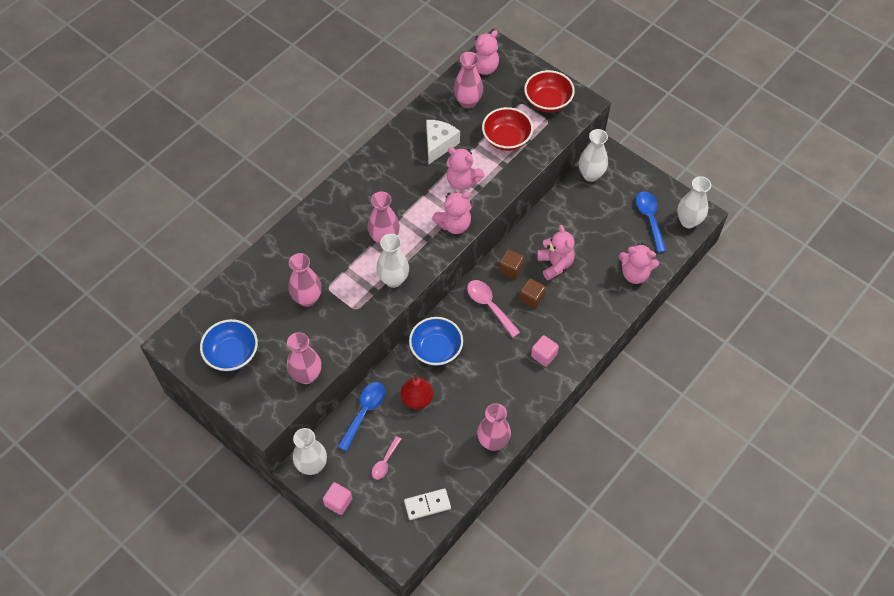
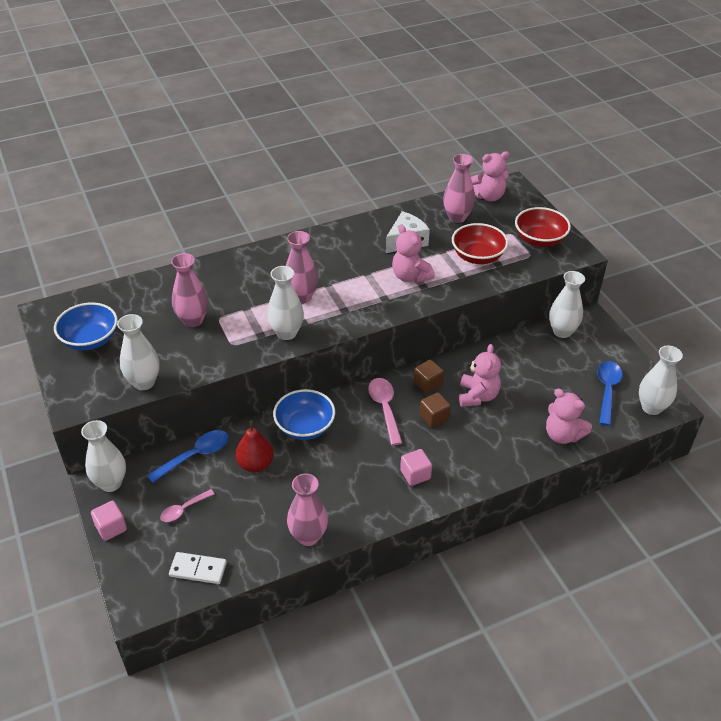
camera: 25 degrees right, 15 degrees down
pink vase [287,332,321,384] -> white vase [117,314,160,390]
pink teddy bear [432,192,471,234] -> none

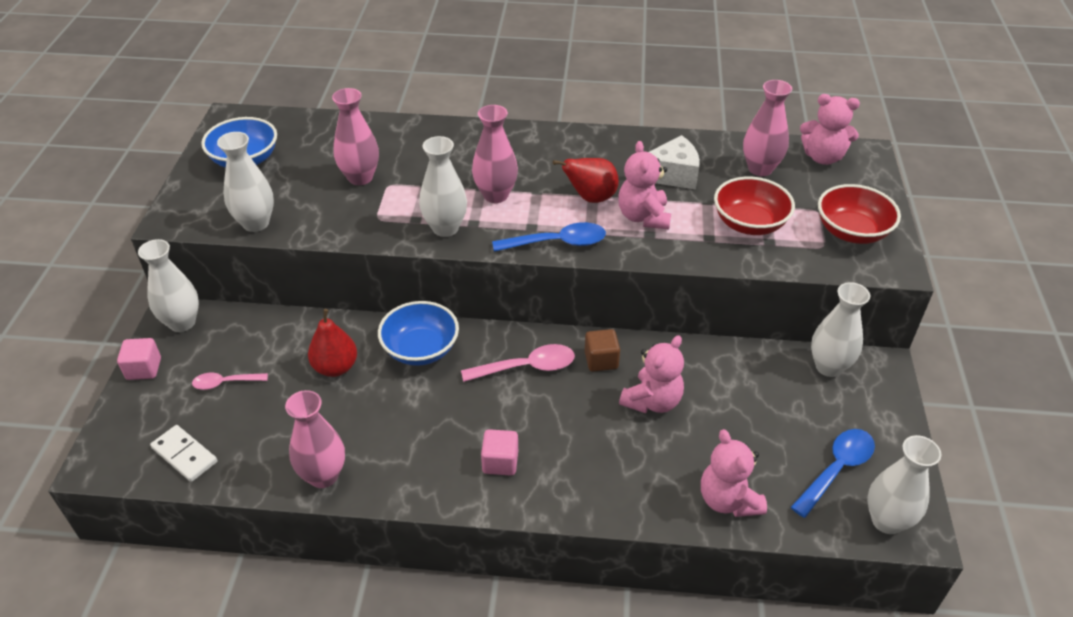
camera: 30 degrees right, 0 degrees up
blue spoon [147,430,229,483] -> blue spoon moved to [492,222,606,252]
pink spoon [368,378,402,445] -> pink spoon turned 60 degrees clockwise [461,344,575,382]
brown cube [420,392,451,428] -> none
none -> red pear [553,158,619,203]

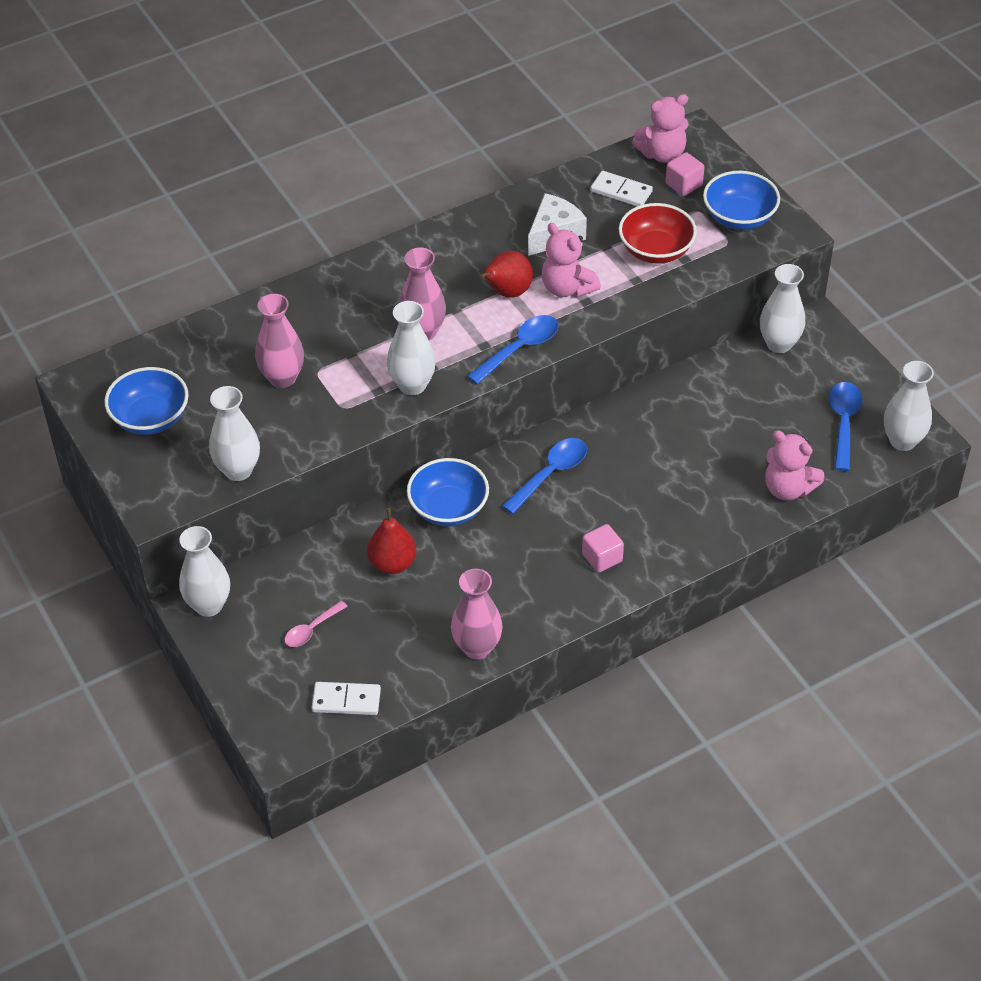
camera: 35 degrees left, 5 degrees up
pink cube [117,338,161,380] -> pink cube moved to [666,152,704,196]
pink spoon [461,344,575,382] -> blue spoon [502,438,587,514]
brown cube [585,329,620,372] -> none
pink teddy bear [619,335,684,413] -> none
pink vase [743,80,792,176] -> white domino [591,171,653,206]
red bowl [818,184,901,244] -> blue bowl [703,171,780,230]

